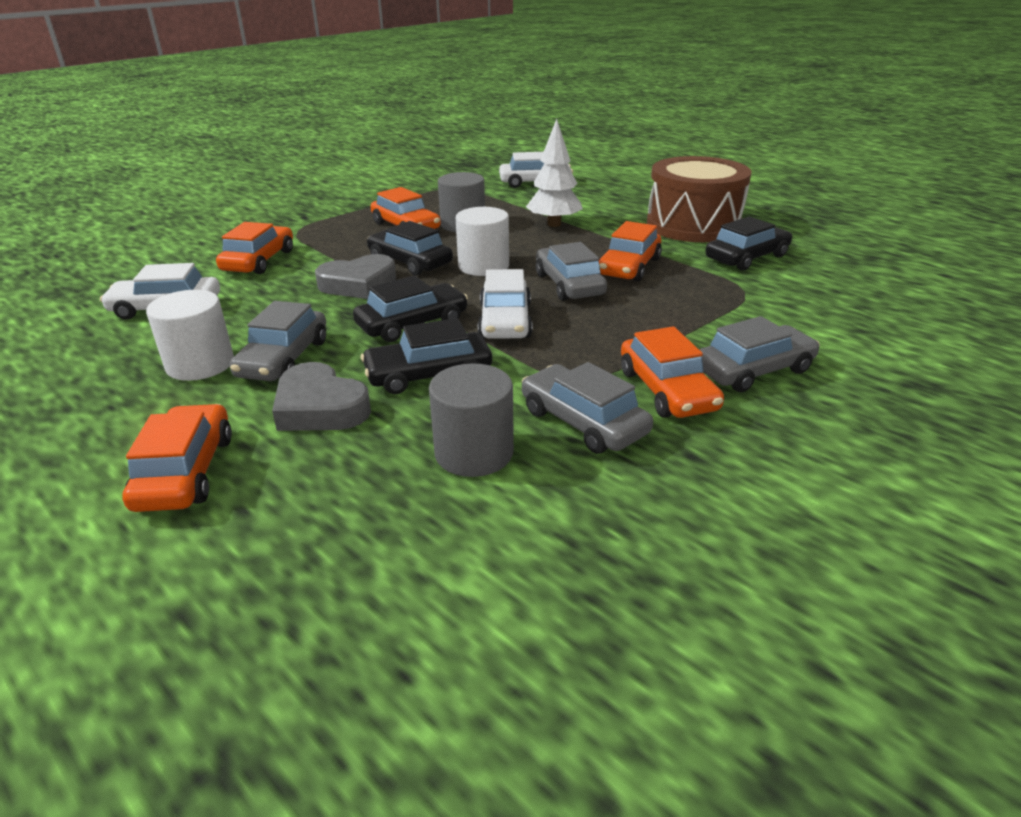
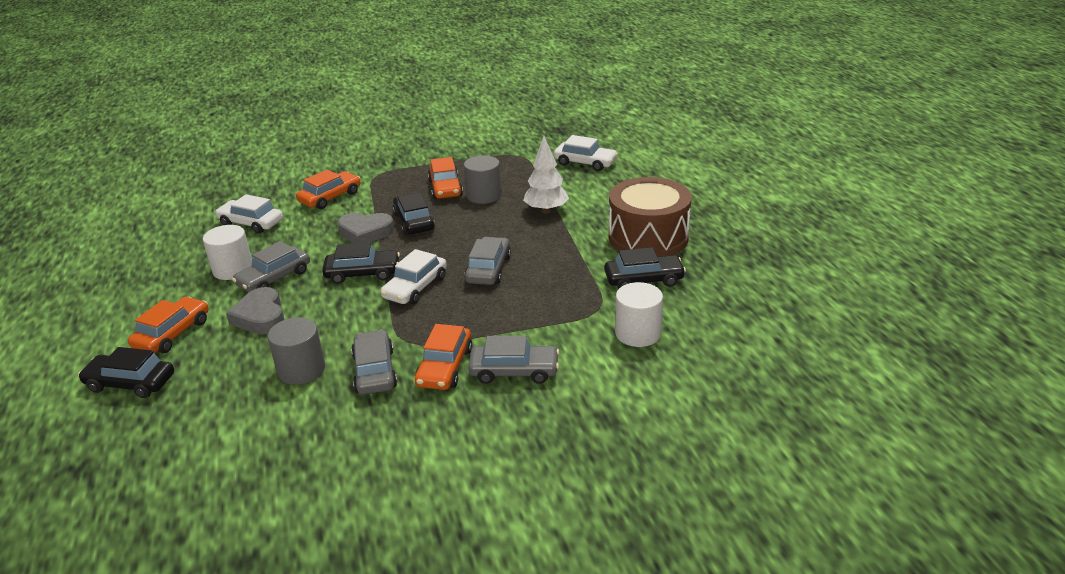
camera: 30 degrees right, 0 degrees up
black car [361,318,492,394] -> black car moved to [78,347,174,398]
white cylinder [456,207,509,276] -> white cylinder moved to [615,282,663,347]
orange car [599,221,662,282] -> none

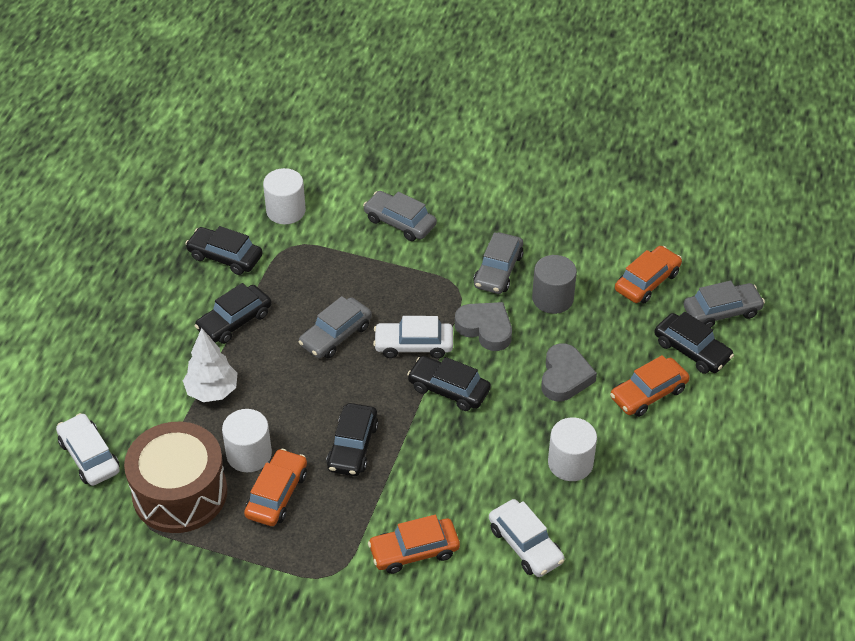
camera: 150 degrees left, 15 degrees up
grey car [232,241,310,293] -> grey car moved to [684,281,765,328]
grey heart [338,213,394,243] -> grey heart moved to [455,302,512,351]
white car [381,249,447,304] -> white car turned 150 degrees counterclockwise [373,316,453,359]
orange car [415,324,472,390] -> orange car moved to [615,246,682,303]
grey cylinder [464,155,502,204] -> white cylinder [222,409,272,472]
brown drum [609,177,692,257] -> brown drum moved to [124,422,227,533]
none -> black car [195,283,272,344]

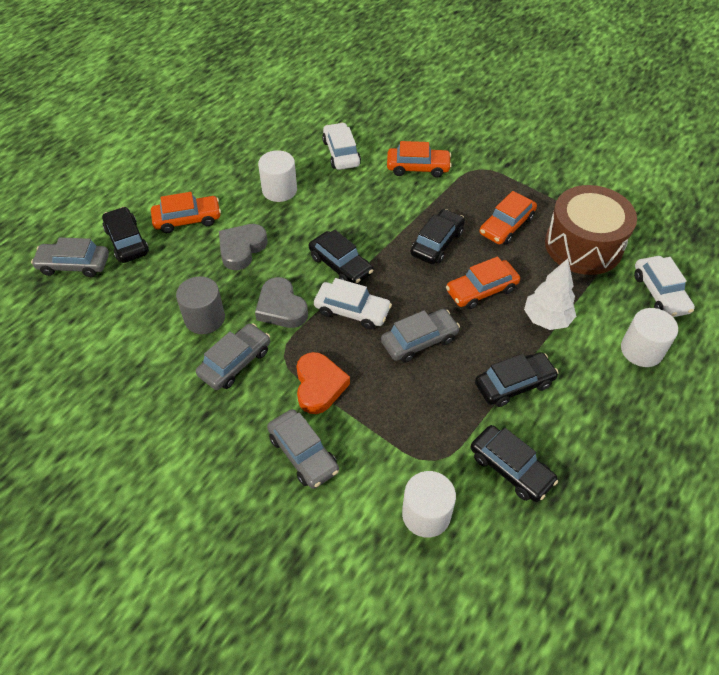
camera: 160 degrees left, 5 degrees up
white cylinder [222,409,272,472] -> white cylinder moved to [621,308,678,367]
orange car [615,246,682,303] -> orange car moved to [446,256,520,309]
none -> orange heart [296,352,350,414]

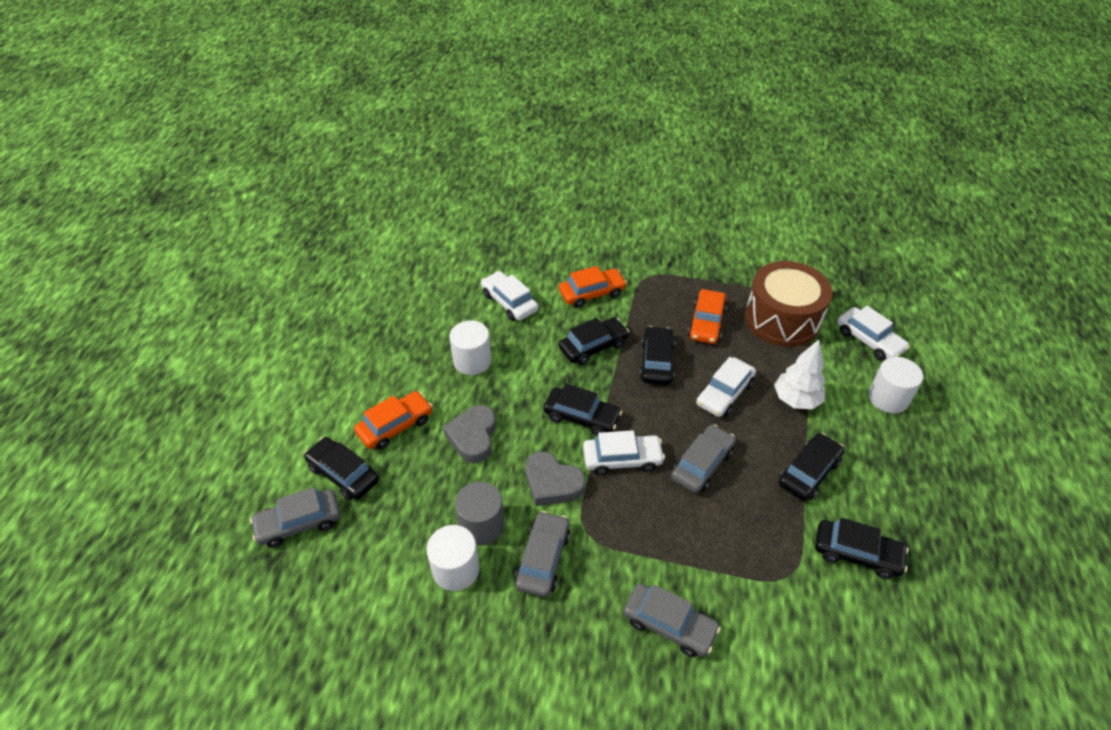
camera: 25 degrees left, 5 degrees down
orange heart [296,352,350,414] -> none
white cylinder [402,471,456,538] -> white cylinder moved to [426,525,480,591]
orange car [446,256,520,309] -> white car [696,357,756,417]
none -> black car [559,317,629,365]

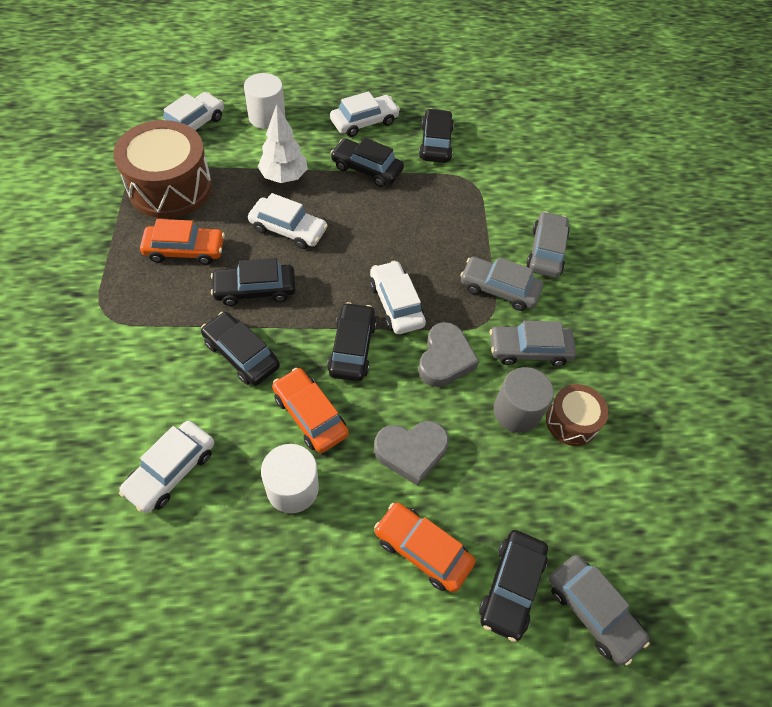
camera: 110 degrees left, 10 degrees up
white cylinder [426,525,480,591] -> brown drum [546,384,609,446]
orange car [559,266,627,308] -> orange car moved to [272,368,349,453]
grey car [671,424,736,493] -> grey car moved to [460,257,543,311]
none -> white car [330,91,400,137]

